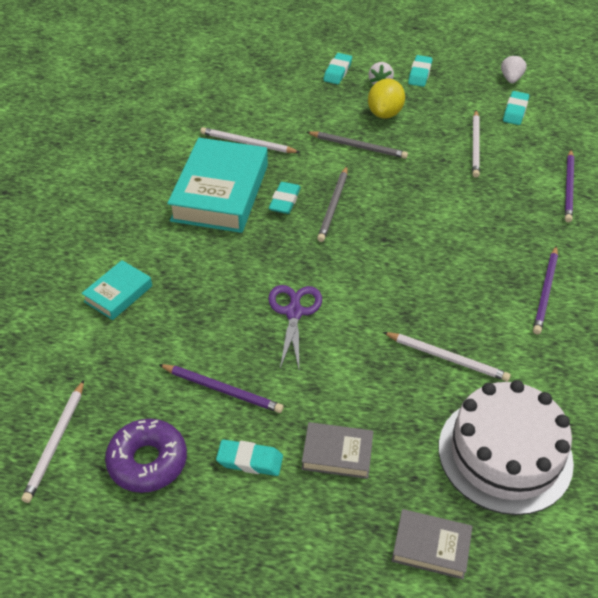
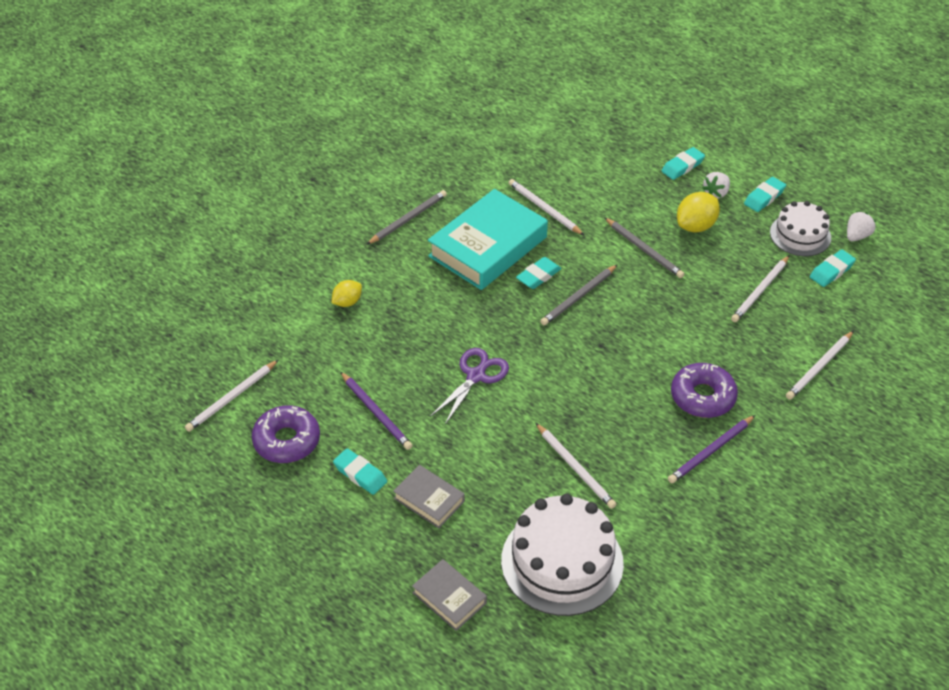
camera: 30 degrees right, 0 degrees up
turquoise book [81,260,152,320] -> yellow lemon [332,280,362,307]
purple pencil [565,150,574,222] -> white pencil [786,331,854,400]
none -> grey pencil [366,190,447,245]
none -> purple donut [671,363,738,418]
none -> white cake [770,201,831,256]

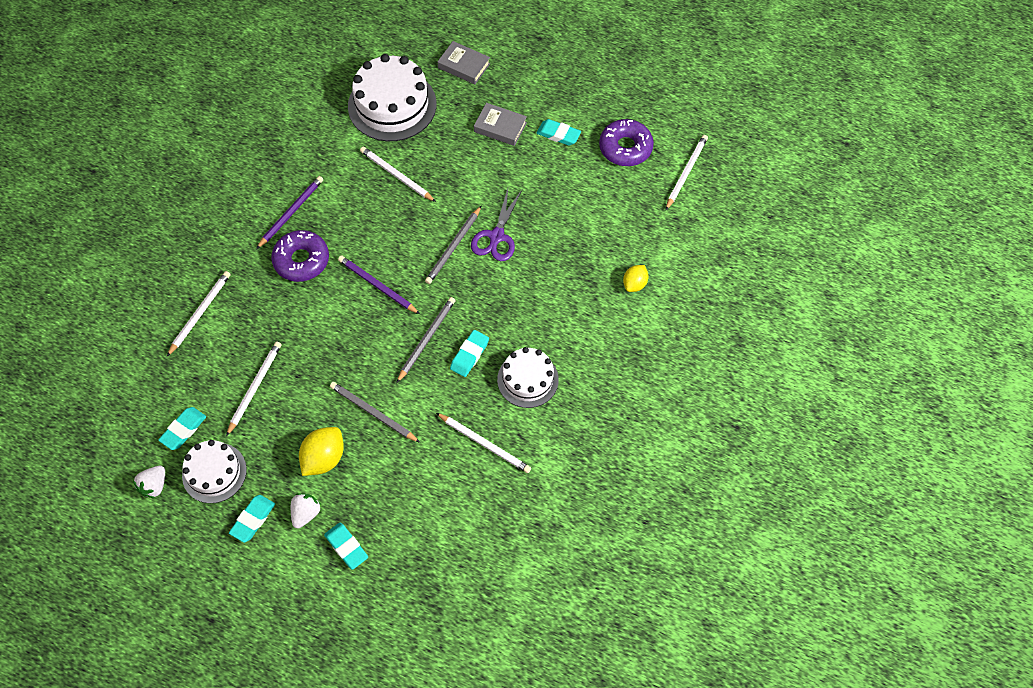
camera: 165 degrees right, 15 degrees up
purple pencil [340,371,413,450] -> purple pencil moved to [338,255,420,314]
grey pencil [366,190,447,245] -> grey pencil moved to [425,206,481,284]
turquoise book [428,189,548,290] -> white cake [497,347,559,408]
turquoise eraser [661,147,705,180] -> turquoise eraser turned 75 degrees counterclockwise [324,523,368,570]

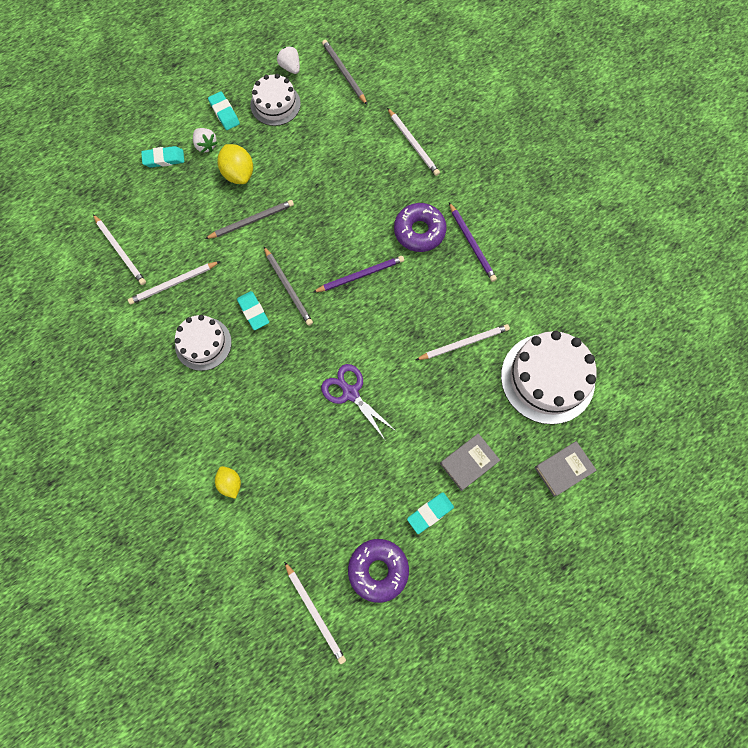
camera: 120 degrees right, 10 degrees up
turquoise eraser [158,407,206,450] -> none
white pencil [226,342,281,436] -> white pencil moved to [93,214,146,285]
grey pencil [425,206,481,284] -> grey pencil moved to [322,40,367,105]

